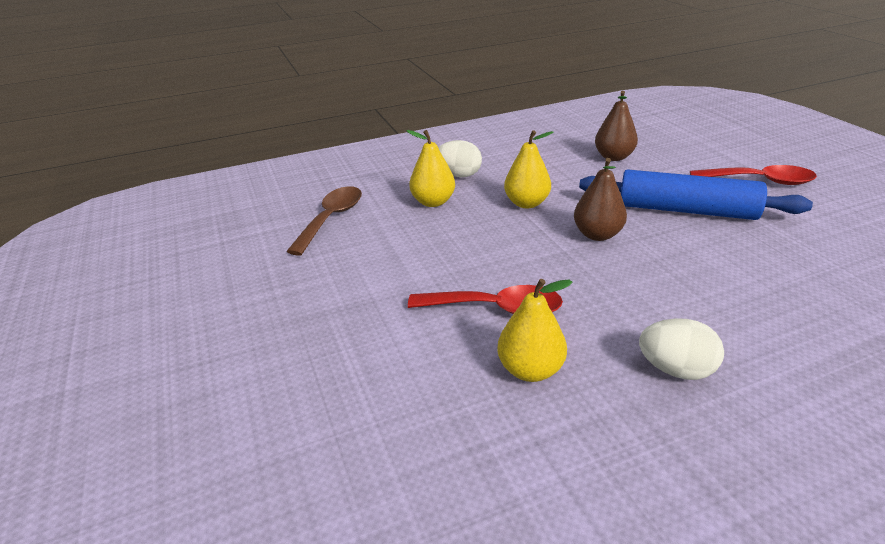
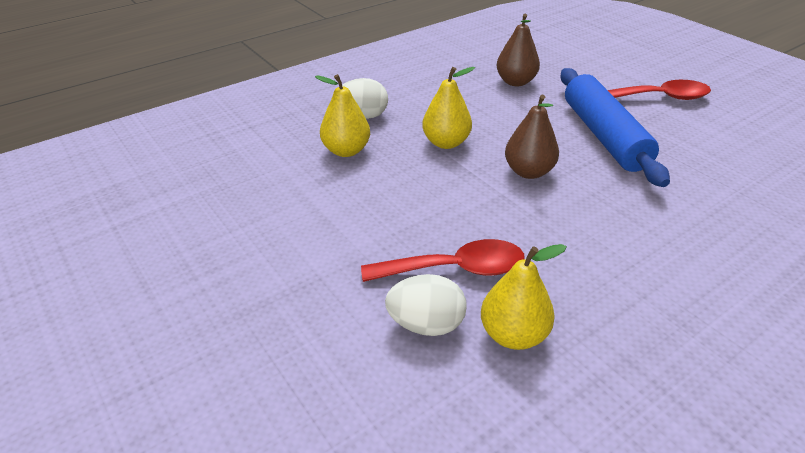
camera: 15 degrees left, 5 degrees up
brown spoon [286,186,362,256] -> none
blue rolling pin [579,169,813,220] -> blue rolling pin turned 75 degrees clockwise [560,68,670,187]
white egg [639,318,724,380] -> white egg moved to [385,274,466,336]

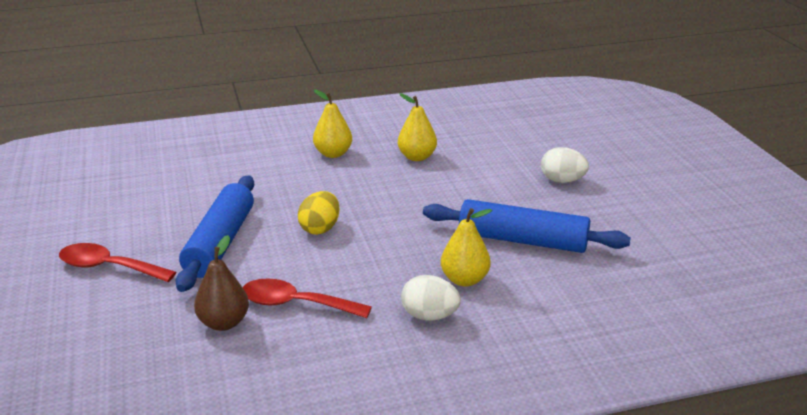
camera: 160 degrees left, 10 degrees down
red spoon [361,239,525,282] -> red spoon moved to [242,279,372,318]
white egg [385,274,466,336] -> white egg moved to [541,147,589,183]
yellow pear [422,67,475,149] -> yellow pear moved to [313,90,352,158]
brown pear [505,95,559,179] -> yellow egg [298,191,340,235]
none -> blue rolling pin [423,199,631,253]

